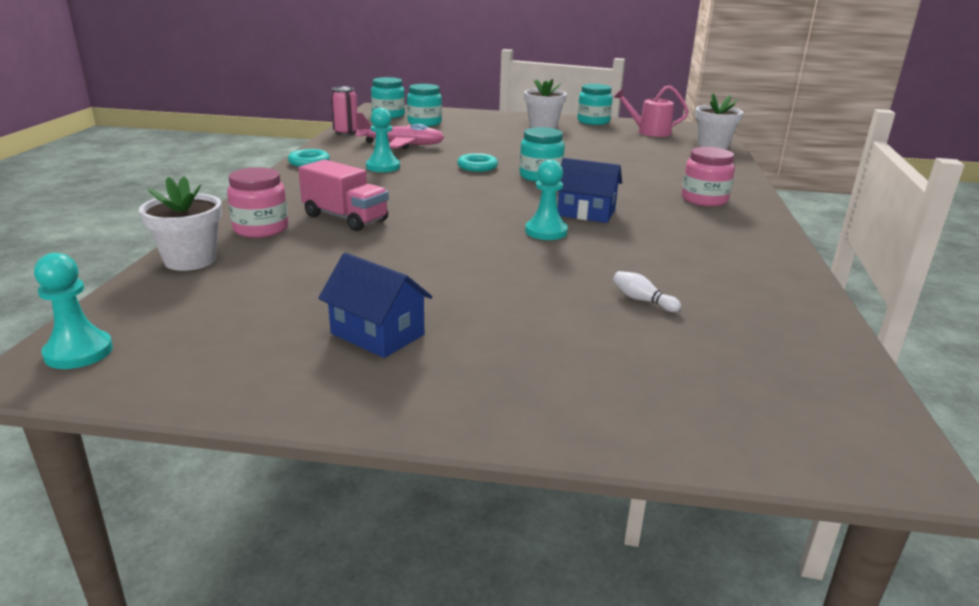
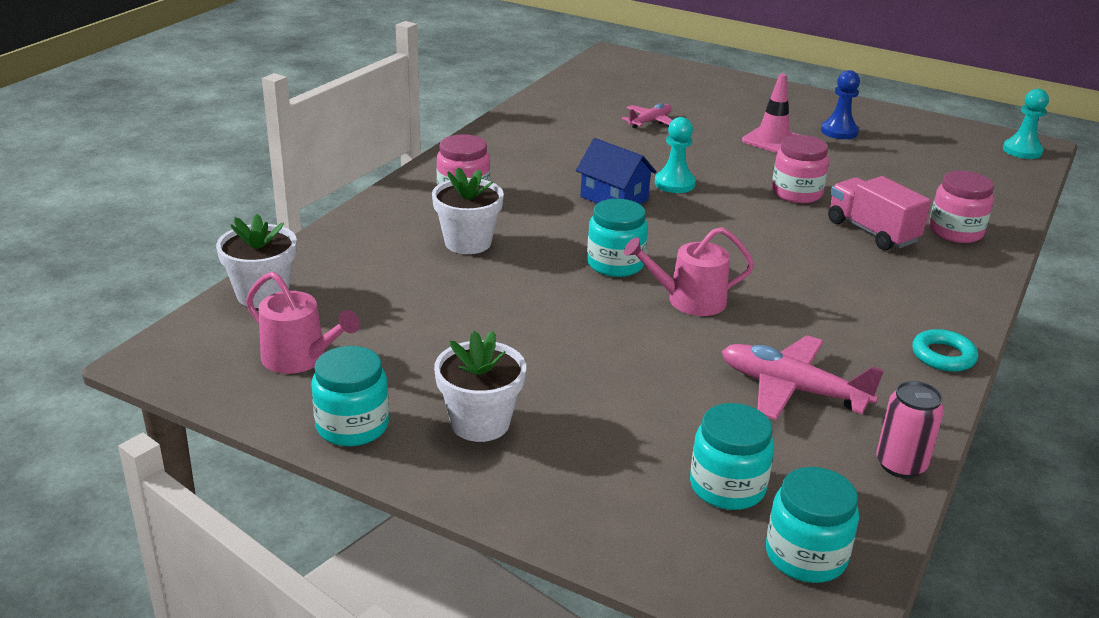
camera: 160 degrees left, 5 degrees up
white flower pot [139,176,222,271] -> white flower pot moved to [432,167,504,254]
blue house [318,253,432,358] -> blue pawn [821,70,860,139]
turquoise pawn [366,108,400,172] -> none
turquoise ring [457,153,498,172] -> pink watering can [624,227,754,316]
white bowling pin [613,271,681,312] -> pink plane [622,103,672,128]
none -> pink traffic cone [742,74,799,153]
none -> pink jar [772,135,829,203]

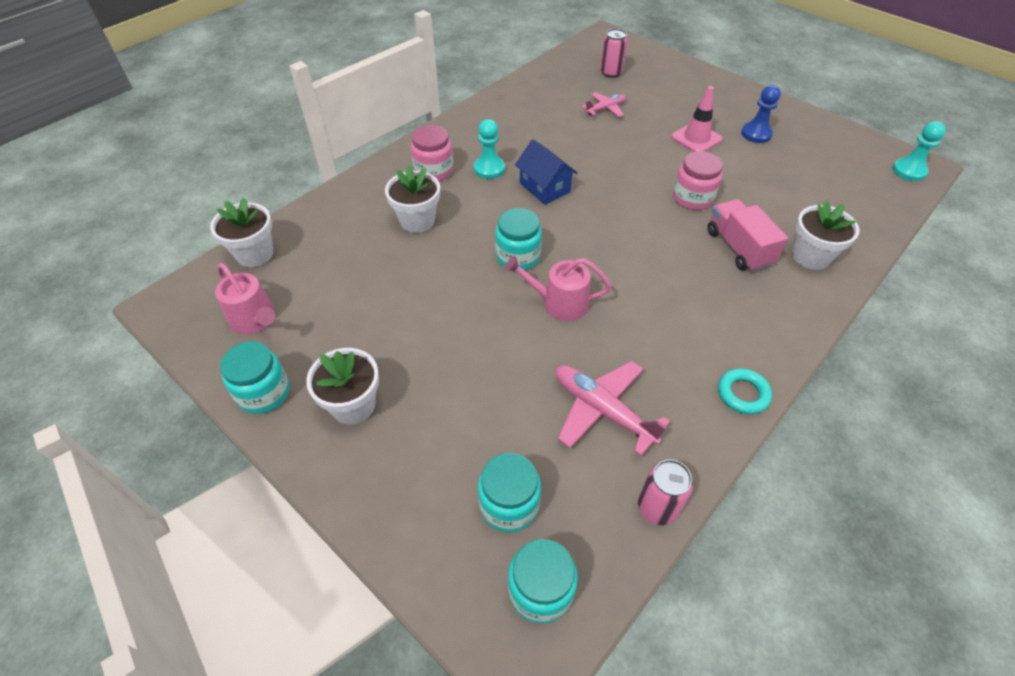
camera: 15 degrees right, 20 degrees up
turquoise pawn [655,117,696,193] -> turquoise pawn moved to [474,119,505,179]
pink jar [929,171,994,243] -> white flower pot [792,200,860,270]
none -> pink can [600,28,628,78]

